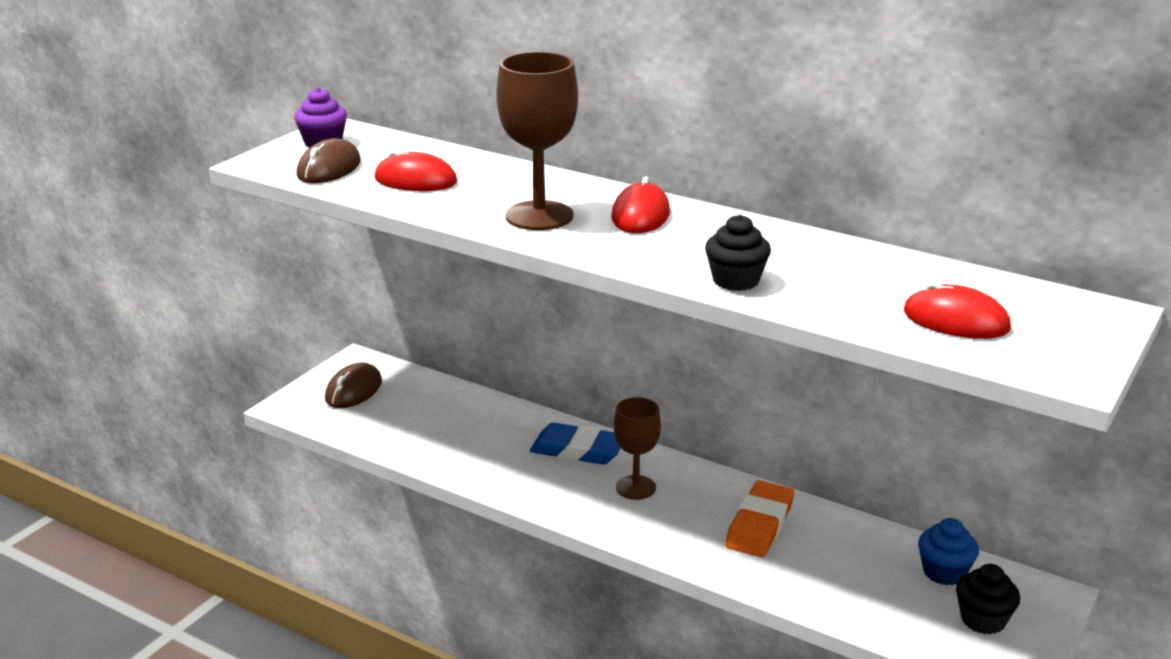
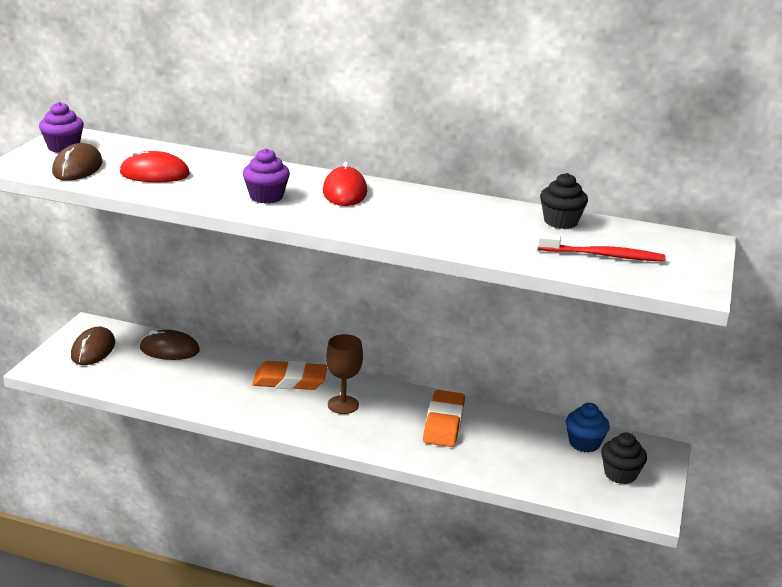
camera: 15 degrees left, 0 degrees up
brown goblet [496,52,578,230] -> purple cupcake [243,148,290,204]
blue eraser [530,423,620,465] -> orange eraser [252,361,327,390]
black cupcake [705,215,771,291] -> black cupcake moved to [540,173,588,229]
red mouse [904,281,1011,339] -> red toothbrush [537,234,666,262]
none -> brown mouse [140,330,200,360]

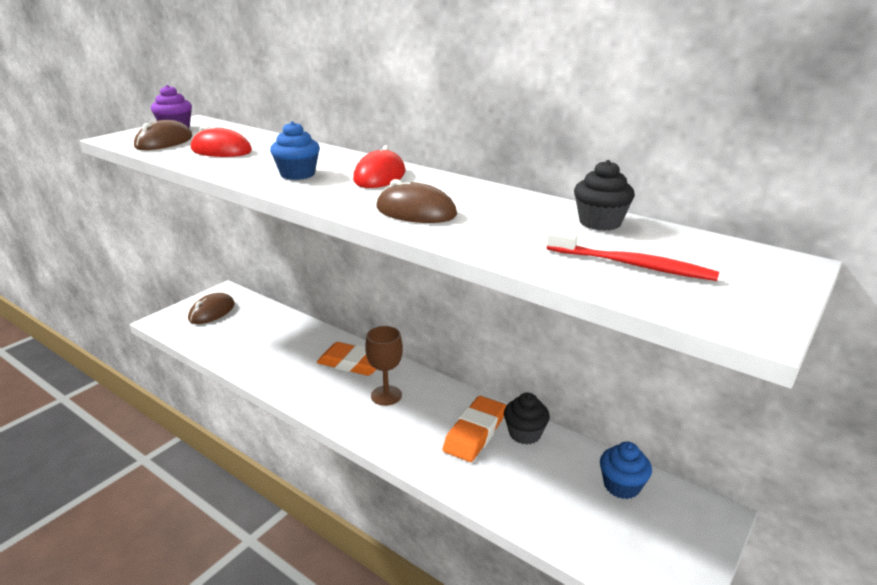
camera: 20 degrees right, 0 degrees up
brown mouse [140,330,200,360] -> brown mouse moved to [376,179,457,223]
purple cupcake [243,148,290,204] -> blue cupcake [270,121,320,180]
black cupcake [601,432,647,484] -> black cupcake moved to [504,392,550,445]

